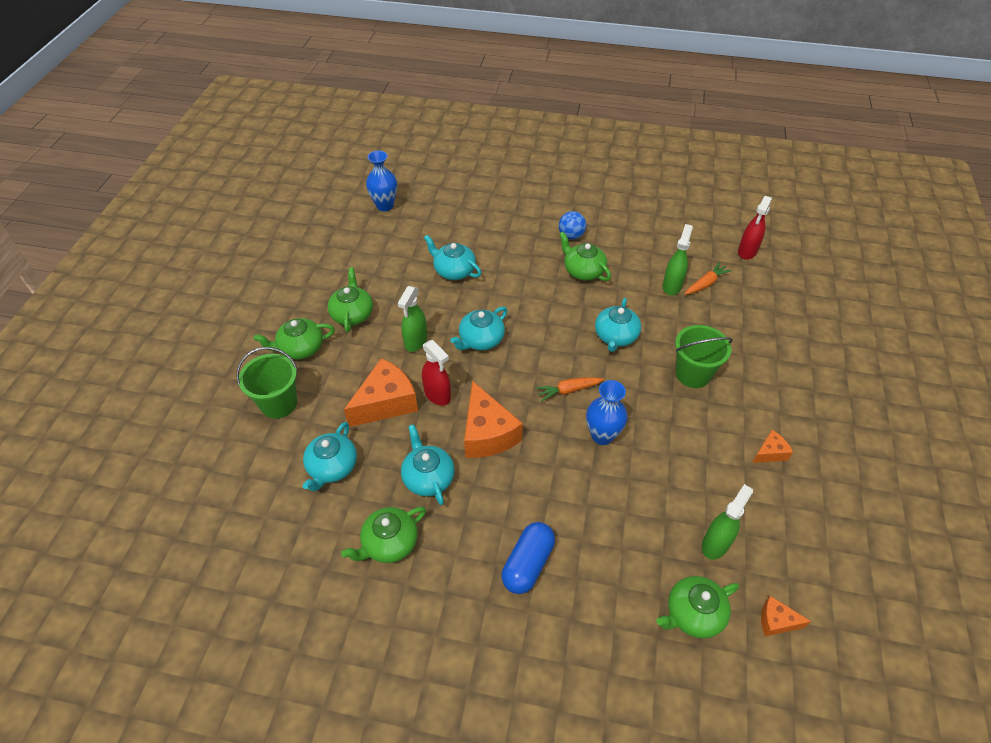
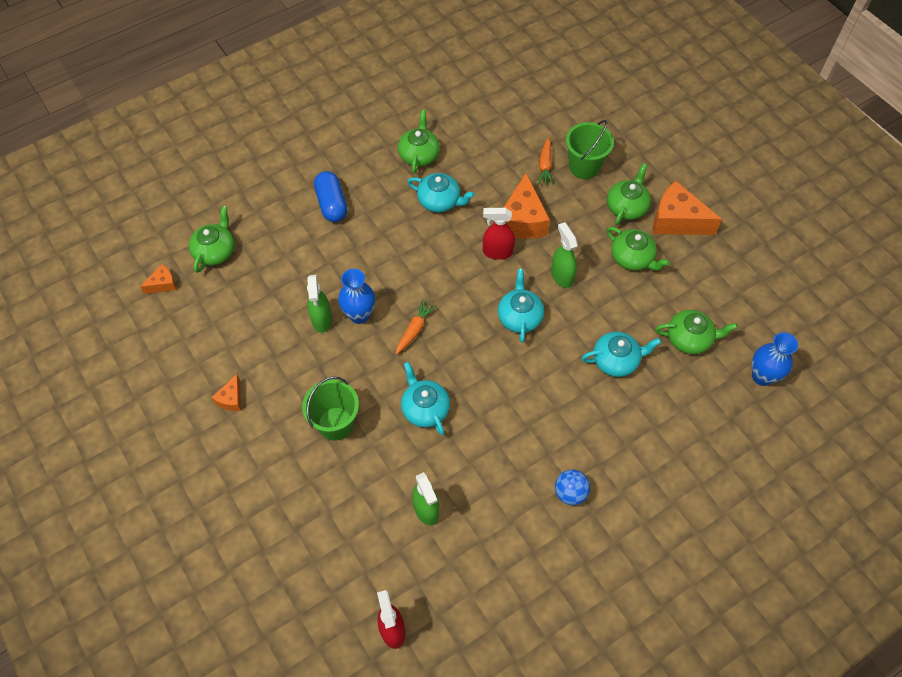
camera: 135 degrees right, 10 degrees up
turquoise teapot [302,422,357,491] -> none
orange cheese [464,381,523,458] -> orange cheese moved to [653,181,722,235]
green teapot [559,232,611,281] -> green teapot moved to [655,310,738,354]
orange carrot [685,262,732,295] -> orange carrot moved to [537,137,553,186]
green spray bottle [702,484,753,560] -> green spray bottle moved to [307,275,332,333]

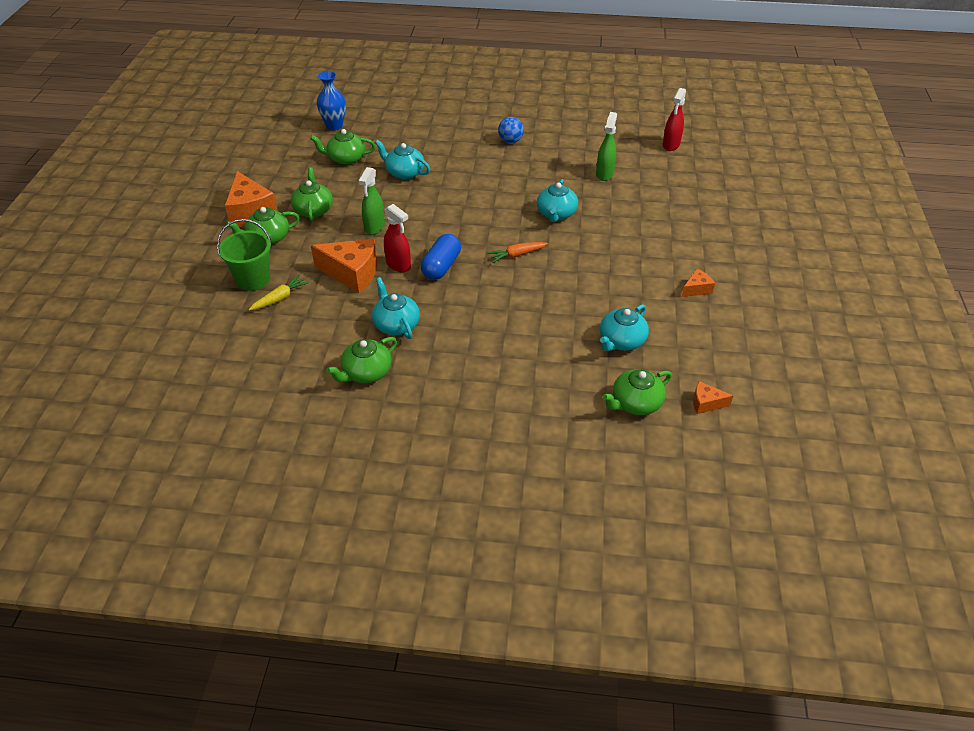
camera: 140 degrees left, 15 degrees down
green bucket [302,376,359,441] -> none
green spray bottle [307,275,332,333] -> none
blue capsule [314,171,347,222] -> blue capsule moved to [421,234,461,280]
blue vase [338,269,375,324] -> none
turquoise teapot [498,269,544,343] -> turquoise teapot moved to [600,304,649,351]
orange cheese [503,173,550,239] -> orange cheese turned 60 degrees clockwise [311,239,377,293]
orange carrot [537,137,553,186] -> yellow carrot [248,275,309,311]
green teapot [655,310,738,354] -> green teapot turned 45 degrees counterclockwise [310,129,376,165]

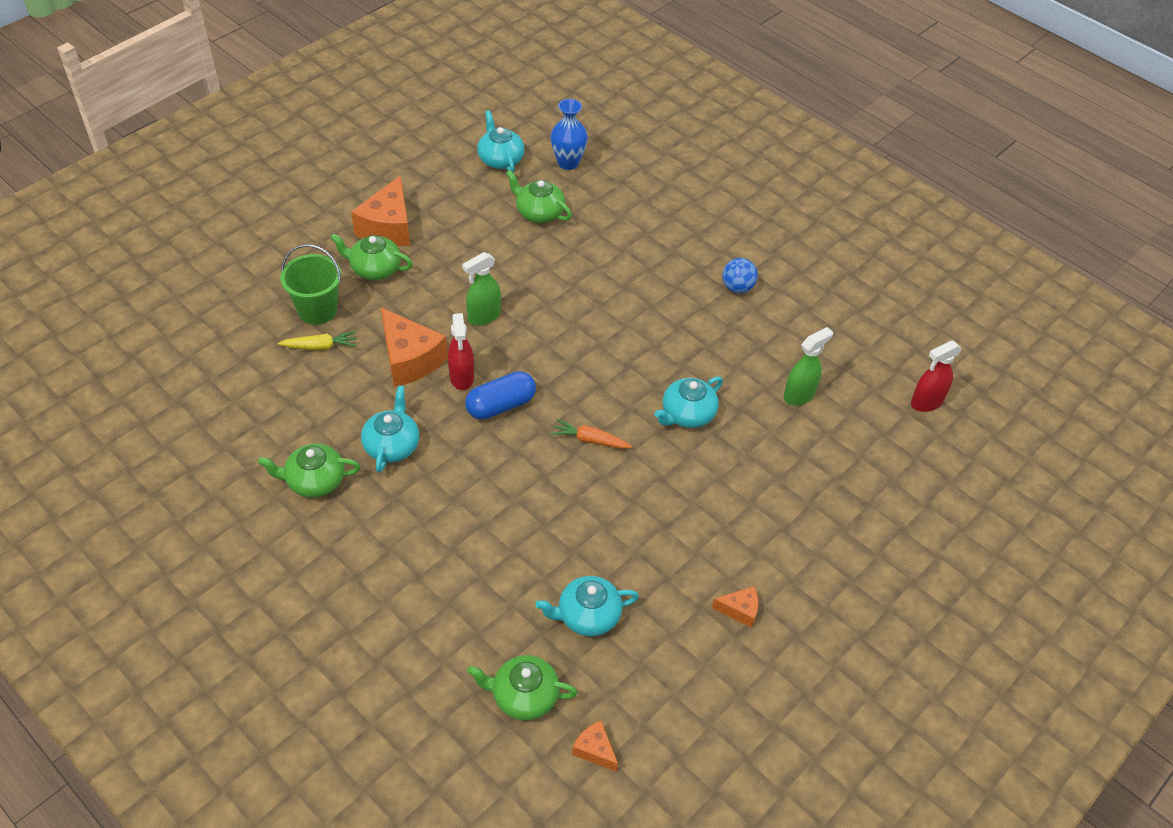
camera: 35 degrees right, 5 degrees up
green teapot [291,167,333,221] -> none
turquoise teapot [375,140,431,179] -> turquoise teapot moved to [477,110,524,172]

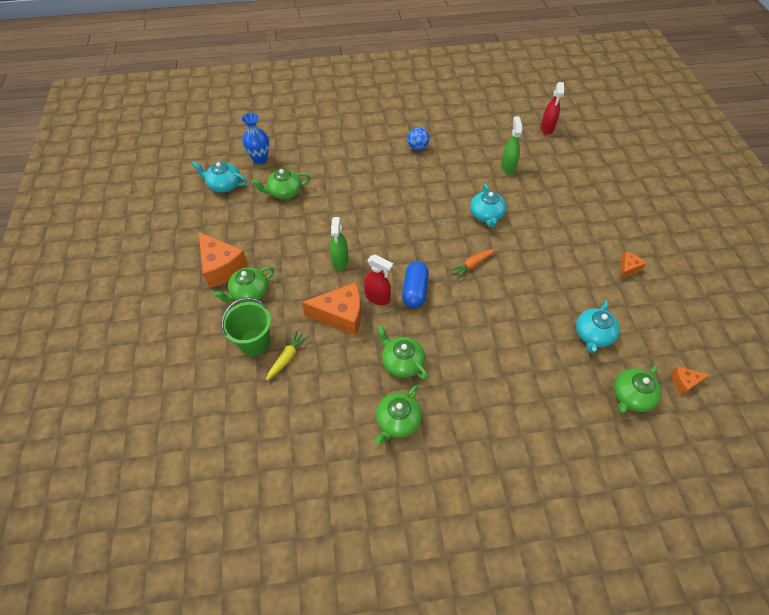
camera: 50 degrees left, 5 degrees up
turquoise teapot [361,386,420,473] -> green teapot [377,325,428,380]

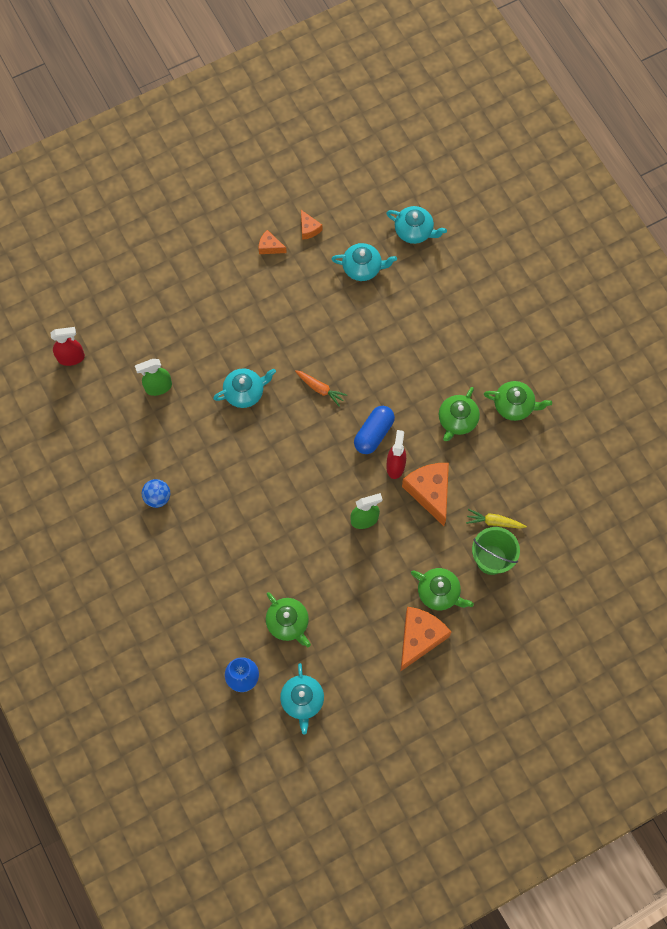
camera: 110 degrees left, 15 degrees up
blue capsule [402,261,429,308] -> blue capsule turned 45 degrees counterclockwise [354,406,395,454]
green teapot [614,365,662,414] -> turquoise teapot [386,206,447,244]
orange cheese [671,366,709,395] -> orange cheese moved to [301,210,322,240]

